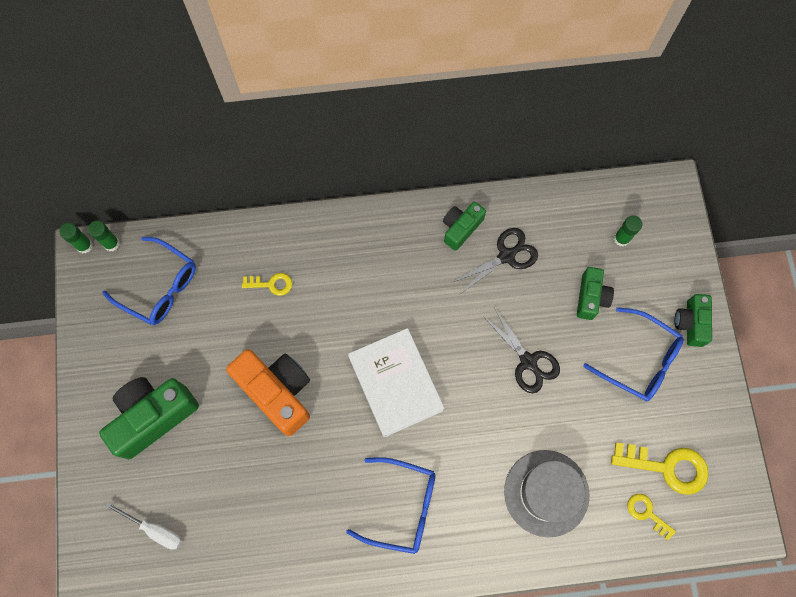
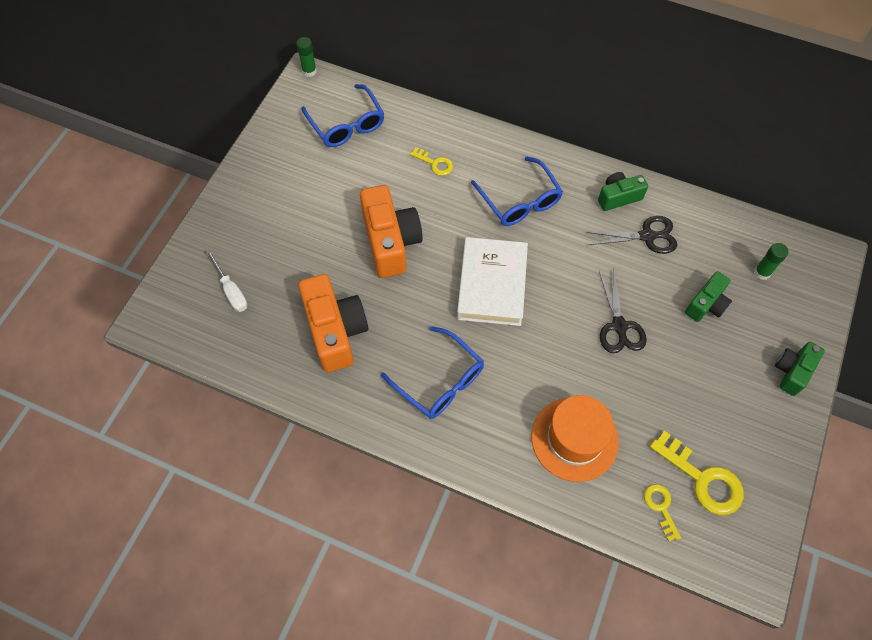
camera: 30 degrees right, 10 degrees down
green glue stick [88,221,120,251] -> none
green camera [99,377,199,459] -> none
grey hat [504,450,589,537] -> orange hat [532,395,619,482]
blue glasses [583,307,684,401] -> blue glasses moved to [471,156,563,226]
none -> orange camera [298,274,368,372]

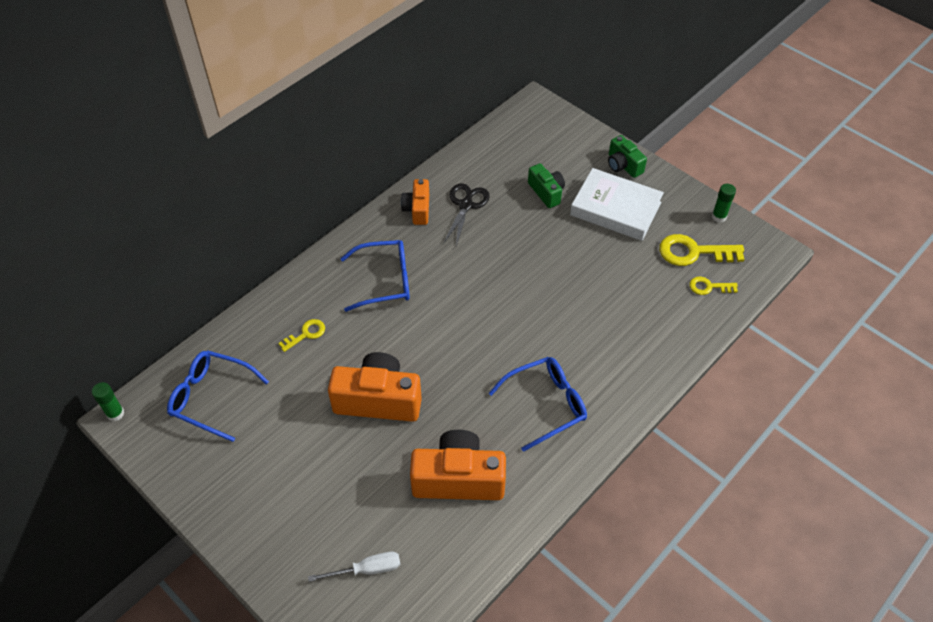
camera: 70 degrees left, 10 degrees down
blue glasses [301,84,384,147] -> blue glasses turned 150 degrees counterclockwise [167,350,269,442]
white book [457,237,528,326] -> white book moved to [570,168,664,241]
orange hat [532,395,619,482] -> none
green camera [598,172,648,211] -> orange camera [401,179,429,225]
black scissors [599,270,647,353] -> none
yellow key [650,431,744,515] -> yellow key turned 150 degrees counterclockwise [659,234,745,266]
green glue stick [754,243,788,280] -> green glue stick moved to [712,184,736,222]

